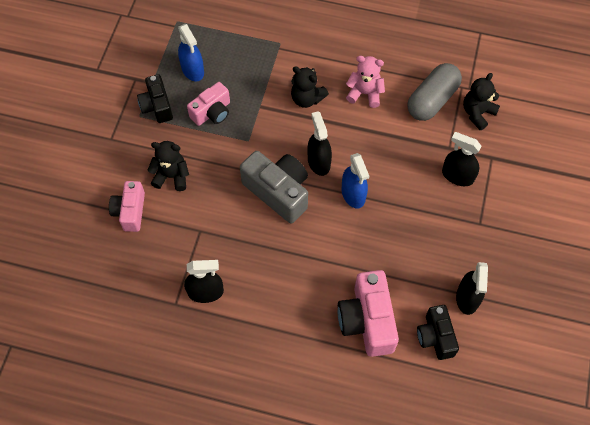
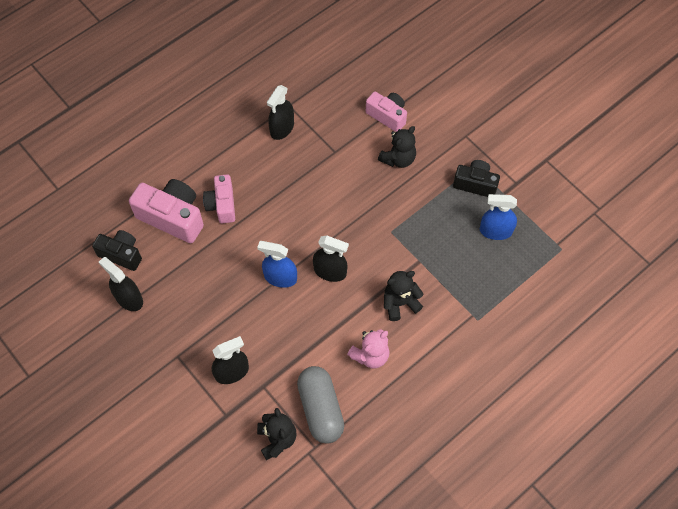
camera: 125 degrees right, 0 degrees up
pink camera [187,82,230,126] -> pink camera moved to [203,174,235,223]
grey camera [240,151,308,224] -> none

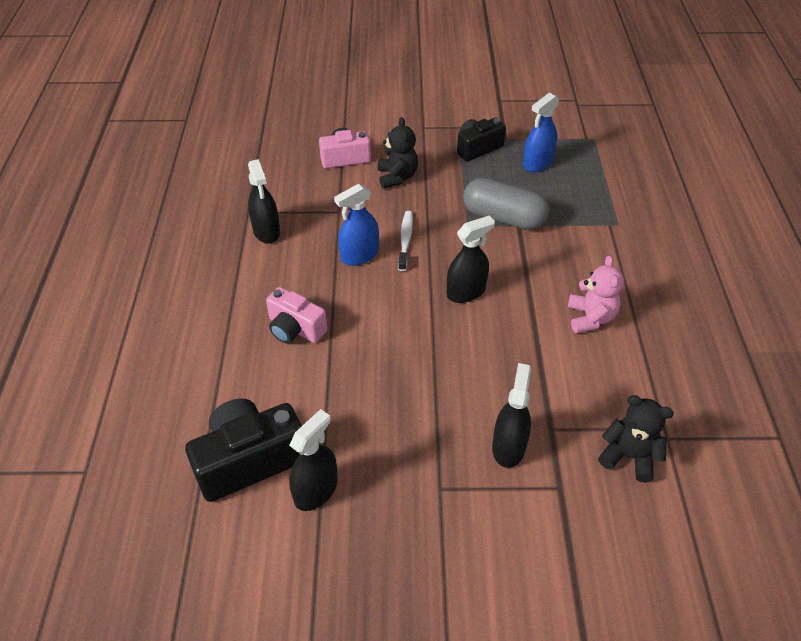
camera: 50 degrees left, 15 degrees down
black camera [92,230,142,271] -> black camera [185,398,302,502], size x1.57
black spray bottle [99,257,143,311] -> black spray bottle turned 135 degrees clockwise [289,409,338,511]
pink camera [129,179,204,243] -> none
blue spray bottle [257,241,297,288] -> blue spray bottle moved to [334,184,379,266]
grey capsule [297,366,344,444] -> grey capsule moved to [463,178,549,230]
black teddy bear [384,271,423,321] -> none
none -> white toothbrush [398,211,413,271]

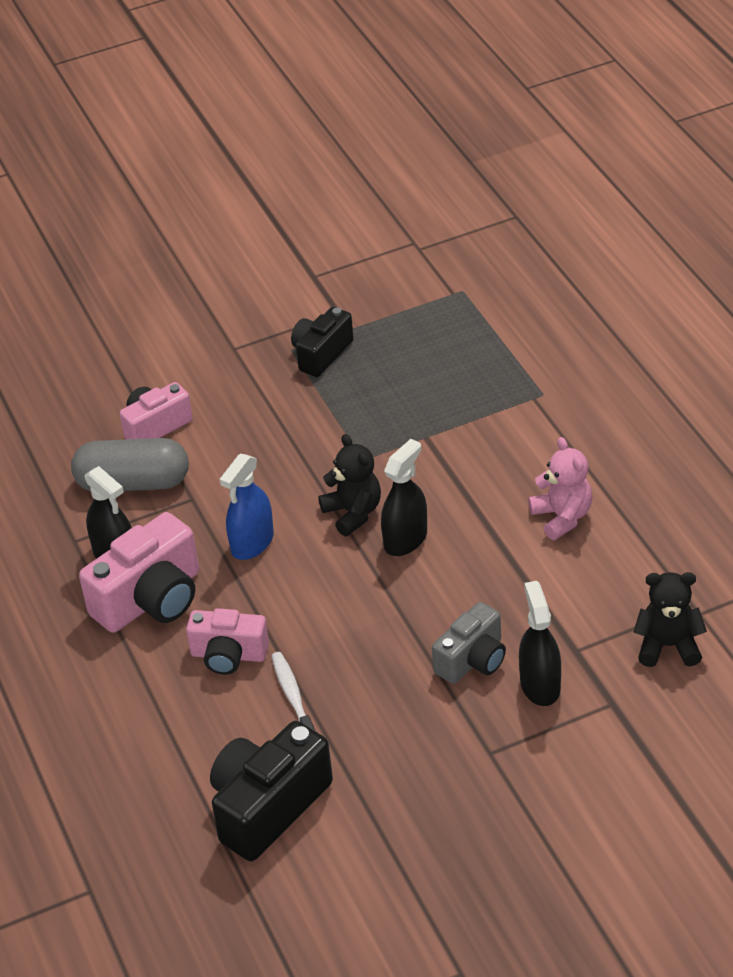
camera: 20 degrees left, 5 degrees down
black spray bottle [289,409,338,511] -> none
black teddy bear [378,117,418,189] -> black teddy bear moved to [318,434,381,536]
white toothbrush [398,211,413,271] -> white toothbrush moved to [271,652,315,731]
grey capsule [463,178,549,230] -> grey capsule moved to [71,438,189,491]
blue spray bottle [523,93,560,172] -> none
none -> pink camera [79,512,199,633]
none -> grey camera [432,602,506,684]

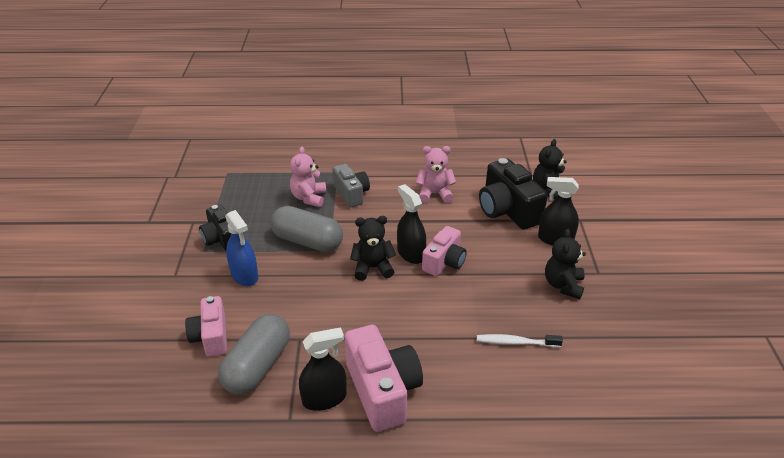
camera: 70 degrees left, 5 degrees down
pink camera [186,608,269,675] -> pink camera moved to [422,226,467,276]
black camera [210,721,333,861] -> black camera moved to [479,158,548,230]
blue spray bottle [220,454,274,560] -> blue spray bottle moved to [225,210,258,286]
grey camera [432,602,506,684] -> grey camera moved to [333,164,370,208]
none -> grey capsule [270,206,343,252]
none -> pink teddy bear [290,147,326,207]
none -> black teddy bear [545,229,586,299]

